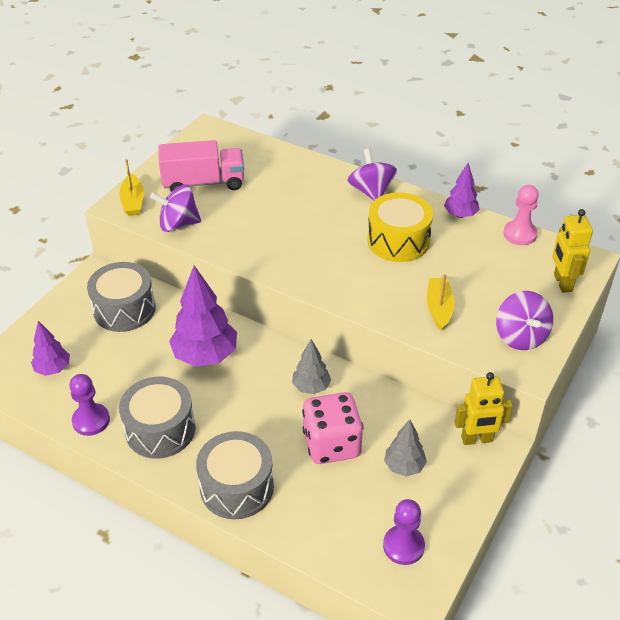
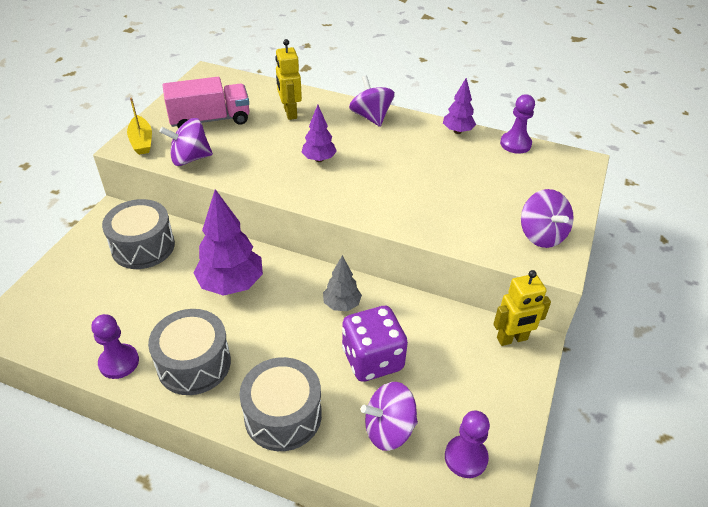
camera: 10 degrees left, 0 degrees up
purple tree [31,321,70,376] -> purple tree moved to [301,105,337,162]
pink dice [302,392,363,464] -> purple dice [342,306,408,382]
yellow drum [367,192,433,262] -> none
grey tree [384,419,427,477] -> none
yellow boat [427,274,455,331] -> none
pink pawn [503,185,539,245] -> purple pawn [500,94,535,154]
yellow robot [552,209,593,293] -> yellow robot moved to [275,39,302,120]
none -> purple spinning top [361,382,418,451]

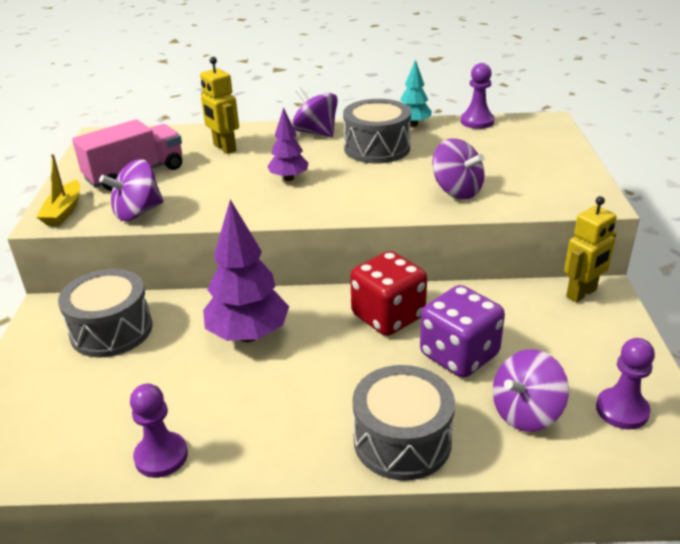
camera: 20 degrees left, 10 degrees down
yellow boat [127,98,152,155] -> yellow boat turned 45 degrees clockwise [36,154,80,226]
grey drum [148,309,231,395] -> grey drum moved to [343,99,411,163]
grey tree [323,255,362,311] -> red dice [350,251,427,336]
purple tree [443,78,476,134] -> turquoise tree [400,59,432,127]
purple spinning top [521,189,574,248] -> purple spinning top moved to [432,138,485,199]

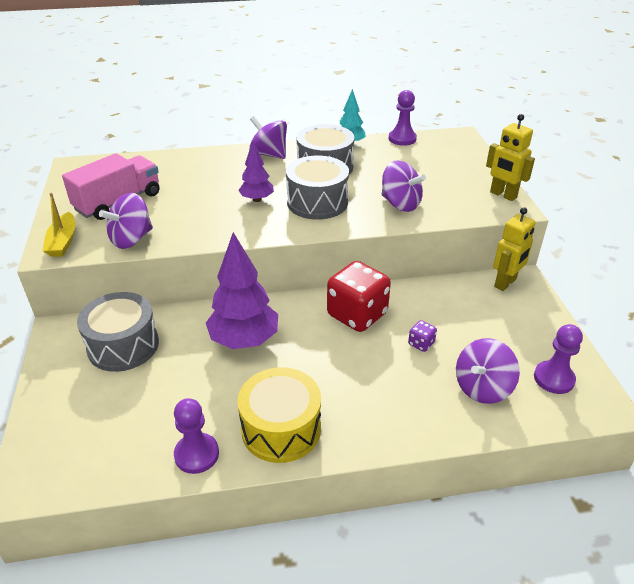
camera: 10 degrees left, 5 degrees up
yellow robot [200,57,239,154] -> yellow robot moved to [486,114,535,201]
grey drum [352,365,455,481] -> grey drum moved to [286,156,349,220]
purple dice [420,285,505,378] -> purple dice [408,320,437,352], size x0.42
none -> yellow drum [237,367,321,463]

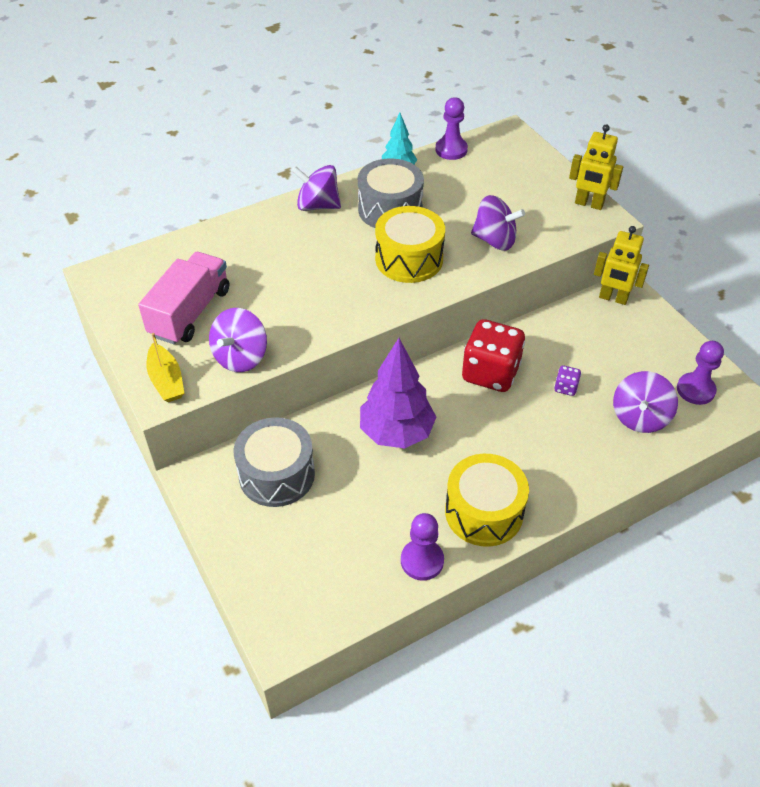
camera: 20 degrees left, 10 degrees up
purple tree [238,141,274,202] -> none
grey drum [286,156,349,220] -> yellow drum [375,206,445,283]
yellow robot [493,207,536,291] -> yellow robot turned 90 degrees clockwise [594,226,649,305]

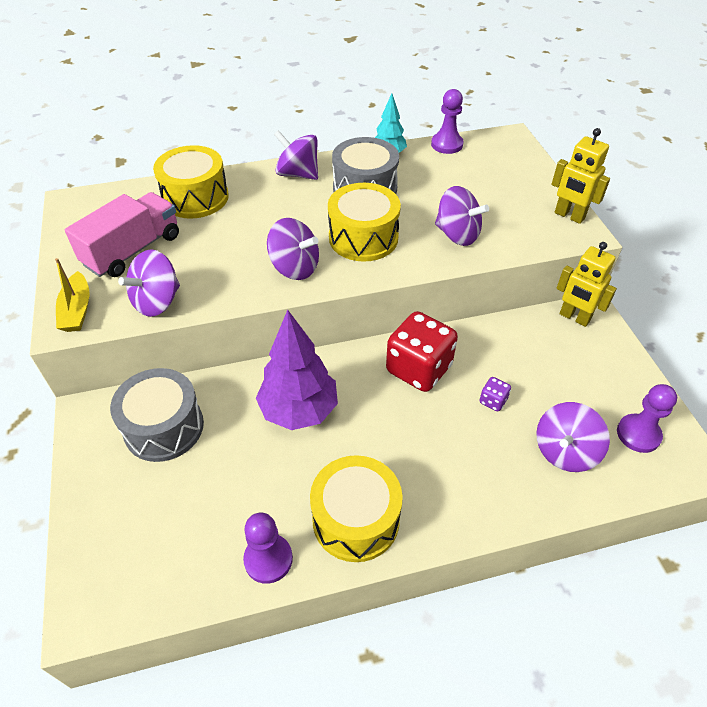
camera: 15 degrees right, 0 degrees up
none -> yellow drum [153,145,229,219]
none -> purple spinning top [267,218,319,280]

